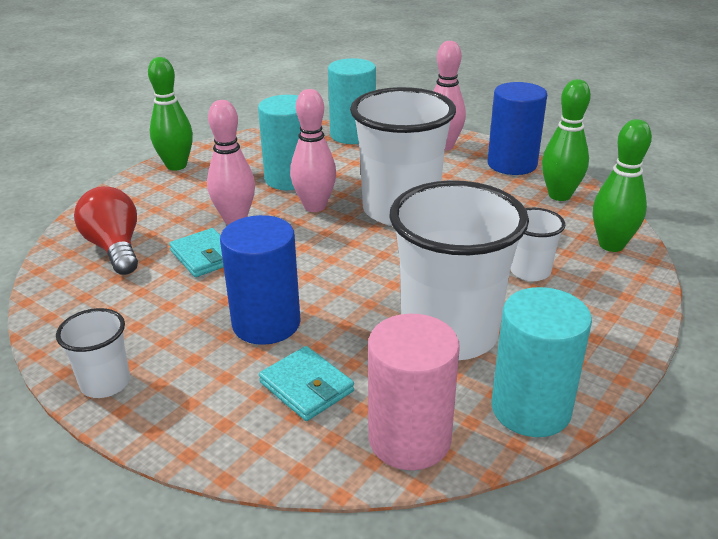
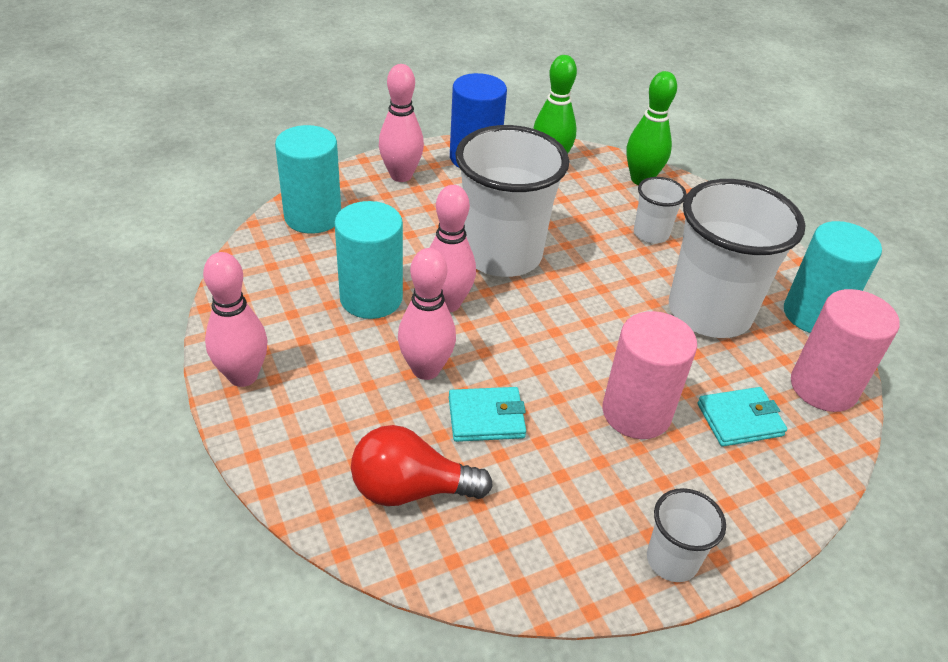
camera: 65 degrees left, 10 degrees up
green bowling pin [148,57,193,171] -> pink bowling pin [203,252,268,387]
blue cylinder [220,215,301,345] -> pink cylinder [602,311,697,439]

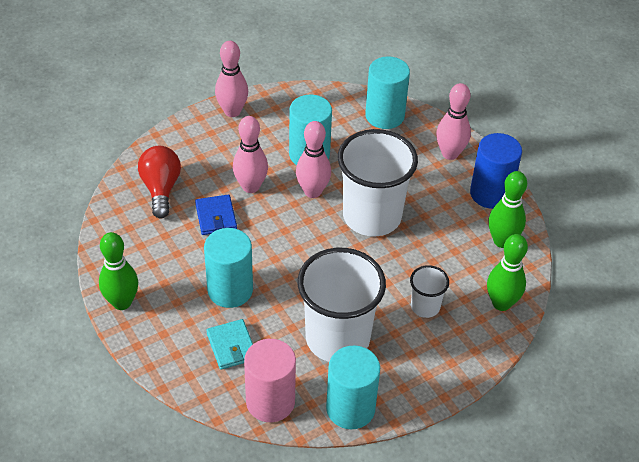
camera: 85 degrees right, 5 degrees up
turquoise wallet [449,387,526,442] -> blue wallet [195,195,237,235]
pink cylinder [602,311,697,439] -> turquoise cylinder [204,228,253,308]
white cup [647,488,726,582] -> green bowling pin [99,232,138,310]

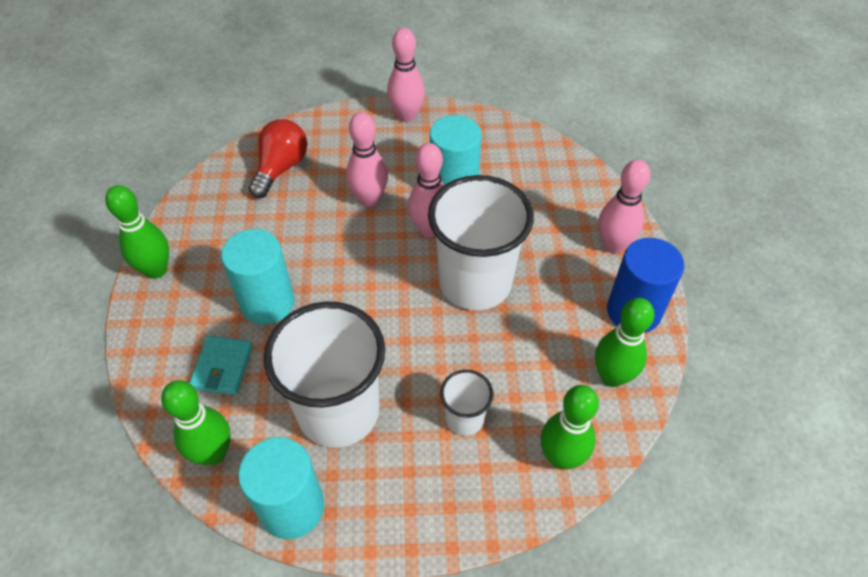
camera: 30 degrees right, 5 degrees up
blue wallet [195,195,237,235] -> none
pink cylinder [244,339,296,422] -> green bowling pin [161,380,231,465]
turquoise cylinder [365,56,410,129] -> none

